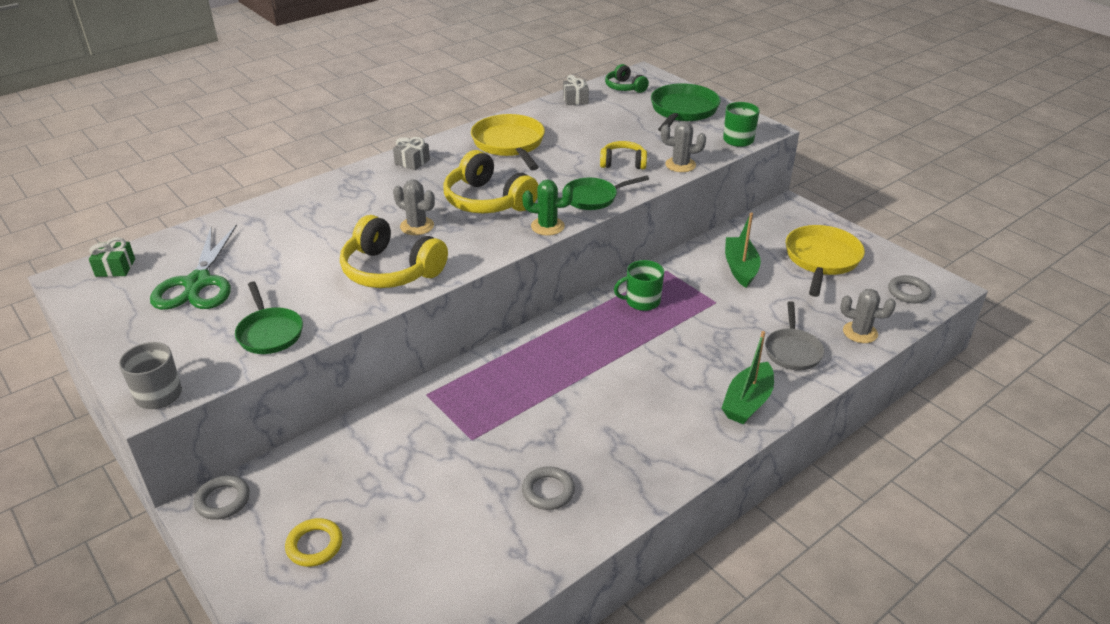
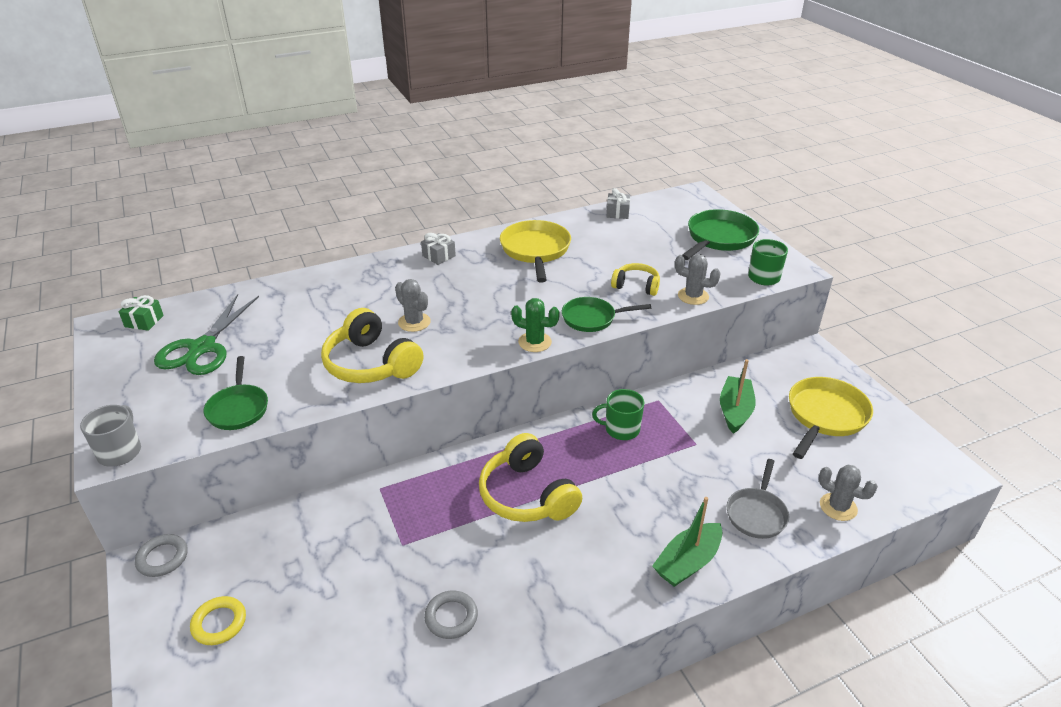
camera: 15 degrees right, 0 degrees up
yellow headphones [443,150,538,213] -> yellow headphones moved to [479,433,582,522]
green headphones [605,64,649,93] -> none
grey ring [888,275,931,304] -> none

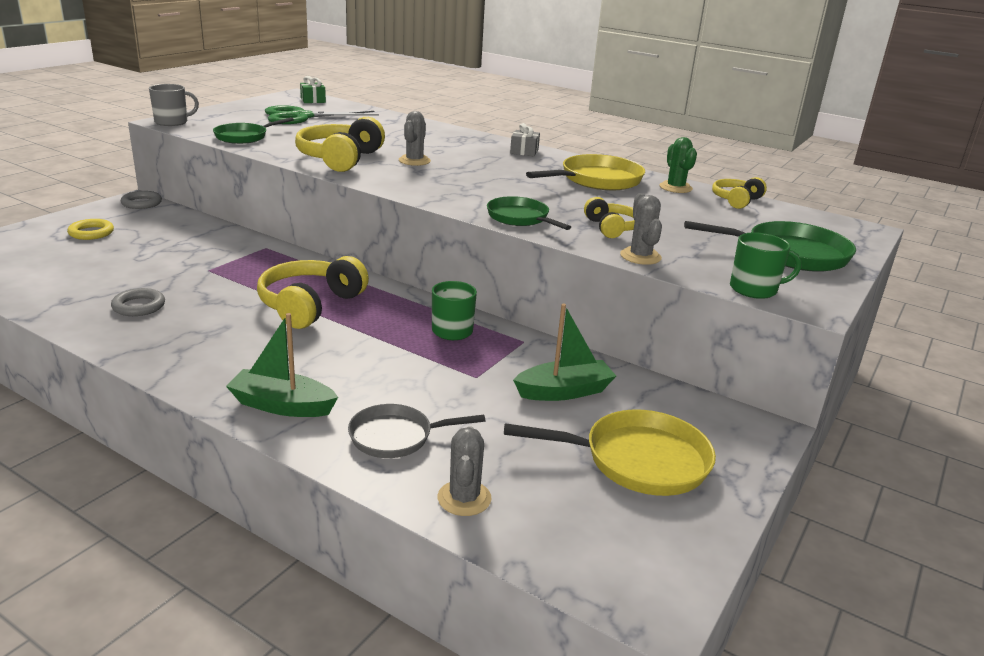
camera: 55 degrees right, 10 degrees down
green cactus [511,298,560,352] -> green cactus moved to [659,137,697,193]
grey gift [606,188,630,219] -> yellow headphones [712,177,767,209]

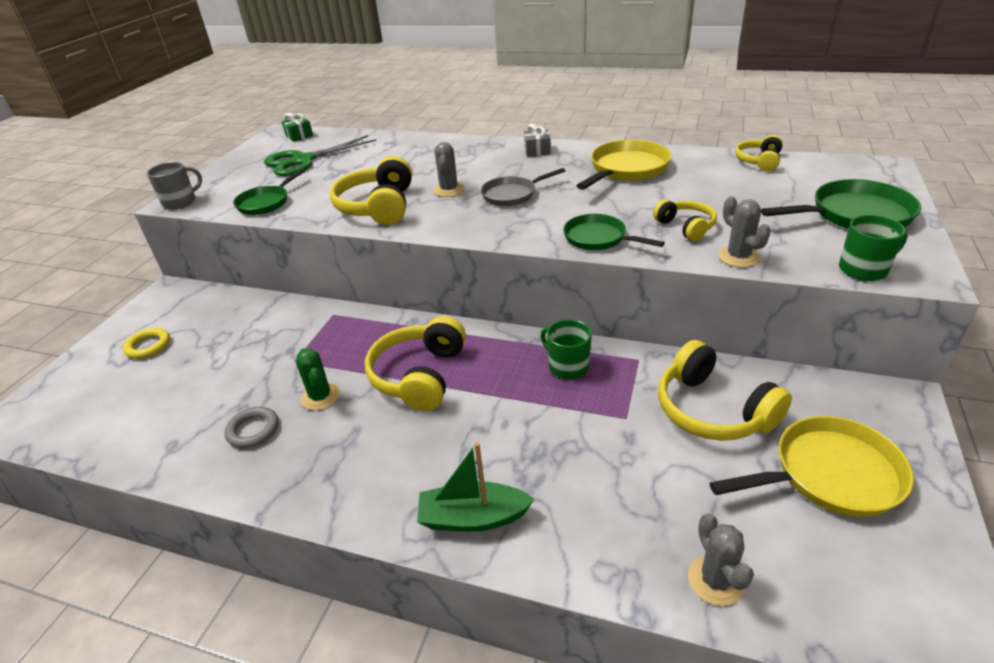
camera: 10 degrees left, 10 degrees up
grey ring [121,191,162,209] -> none
grey pan [348,404,485,458] -> grey pan moved to [481,168,565,206]
green boat [513,304,616,401] -> yellow headphones [658,340,792,441]
green cactus [659,137,697,193] -> green cactus moved to [296,348,340,411]

